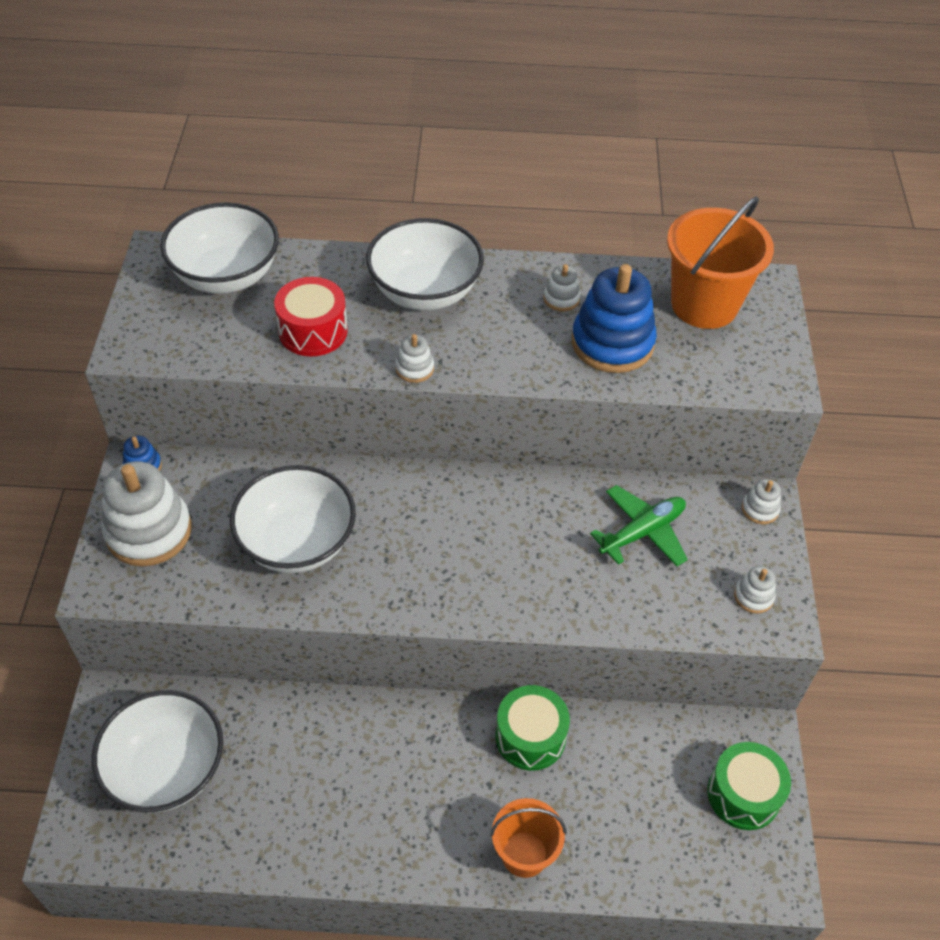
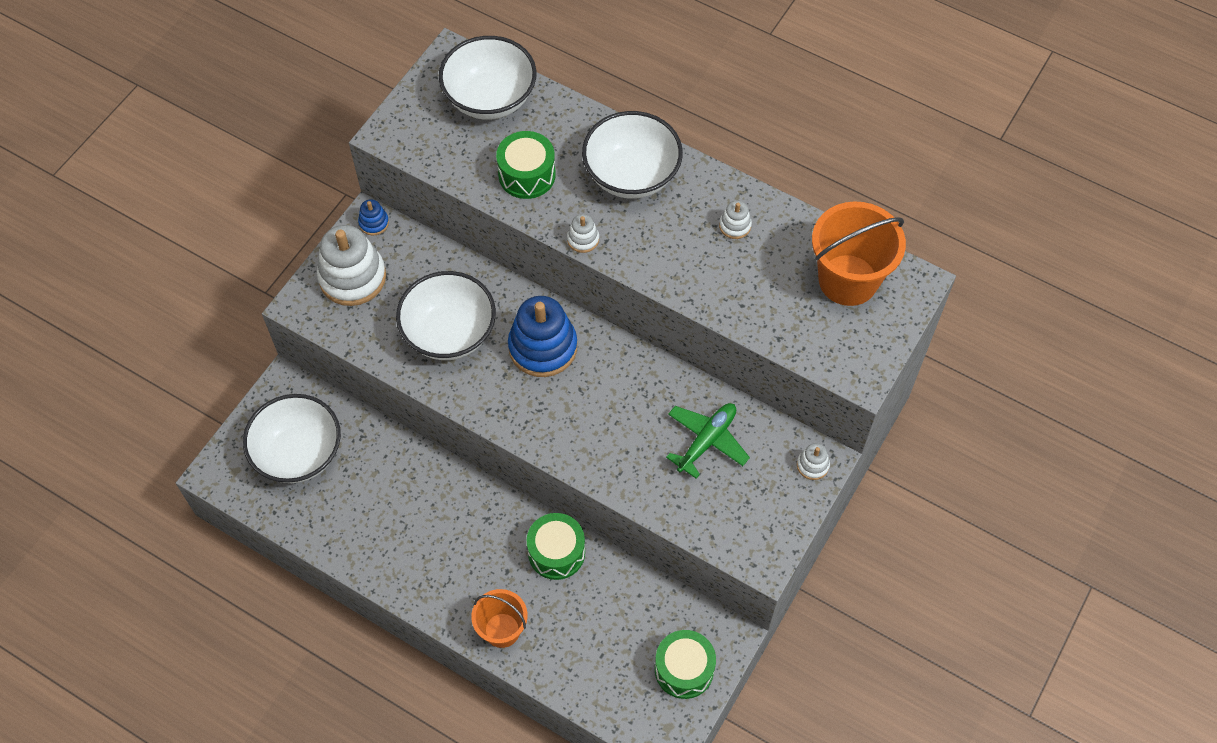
camera: 30 degrees right, 10 degrees up
red drum [274,277,348,356] -> green drum [496,131,556,199]
blue stacking toy [572,264,657,373] -> blue stacking toy moved to [508,296,577,377]
green plane [590,485,688,566] -> green plane turned 45 degrees counterclockwise [666,403,750,479]
white stacking toy [734,566,776,613] -> none

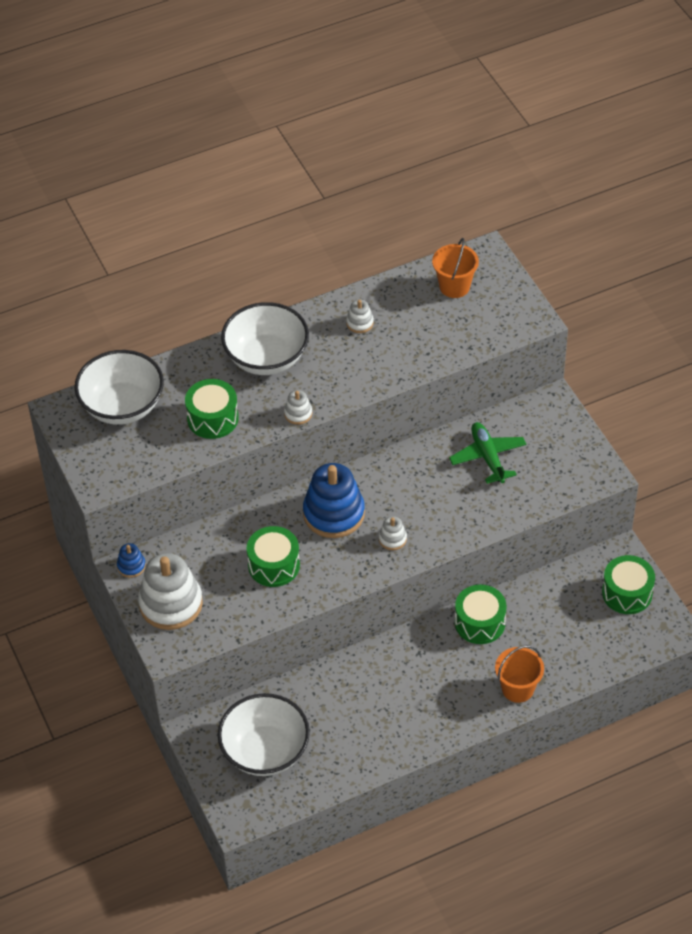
camera: 55 degrees left, 10 degrees down
white bowl [396,271,496,360] -> green drum [247,526,300,587]
white stacking toy [797,443,830,480] -> white stacking toy moved to [379,516,407,550]
orange bucket [812,201,906,306] -> orange bucket [432,238,479,298], size x0.62

